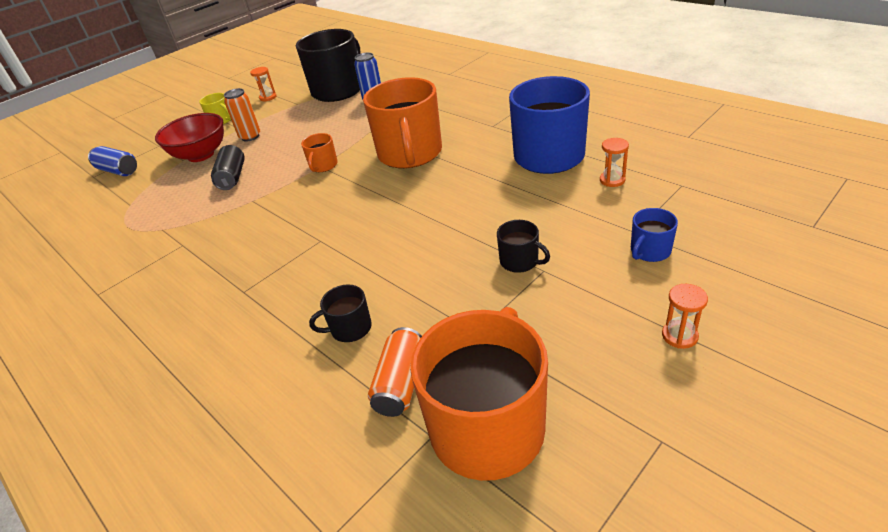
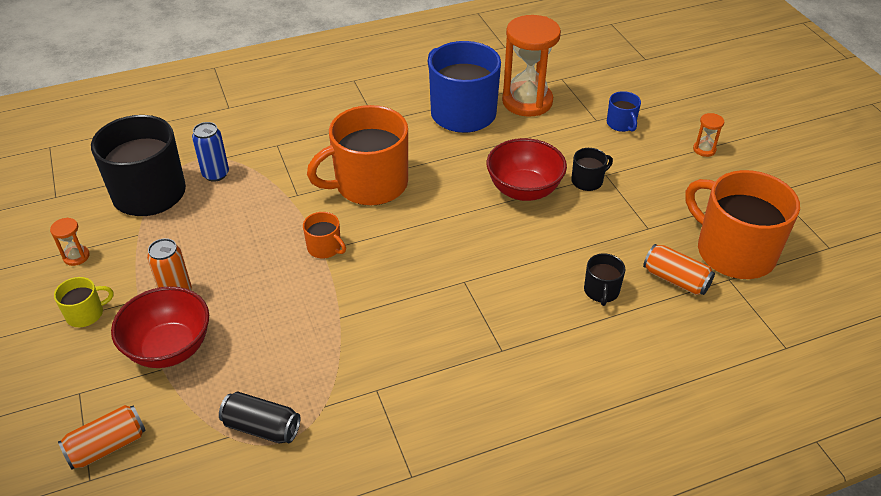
camera: 70 degrees left, 5 degrees up
blue can [88,146,137,176] -> orange can [58,405,146,470]
black can [211,145,245,190] -> black can moved to [219,392,300,443]
orange mug [363,77,442,168] -> orange mug turned 135 degrees clockwise [307,105,408,206]
orange hourglass [600,138,629,187] -> orange hourglass [502,15,561,117], size x2.39
none -> red bowl [487,138,567,201]

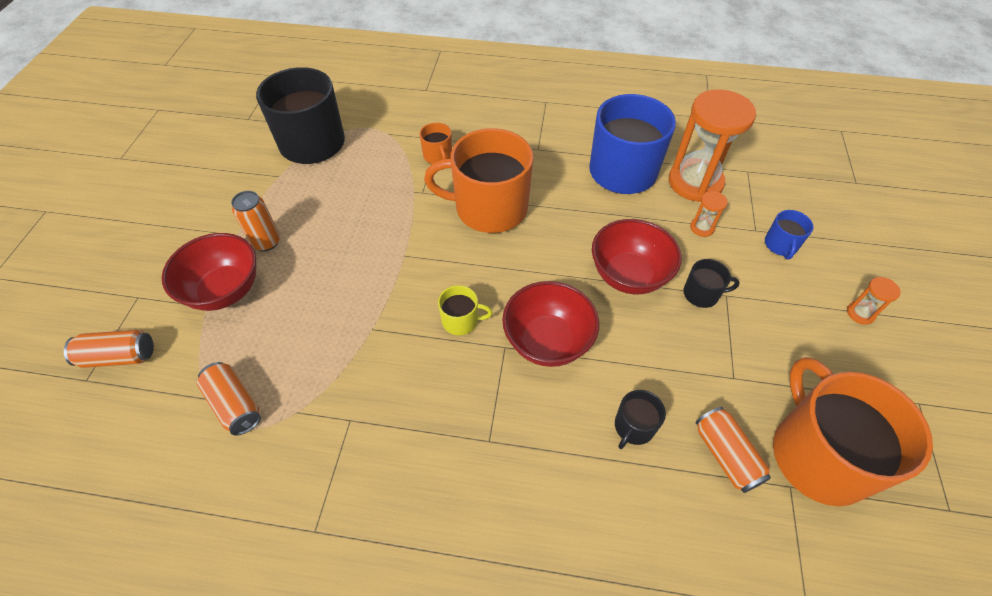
camera: 30 degrees right, 10 degrees up
orange hourglass [50,218,90,266] -> orange hourglass moved to [690,191,728,237]
yellow mug [54,277,114,327] -> yellow mug moved to [438,285,493,335]
blue can [192,122,229,182] -> none
black can [219,392,300,443] -> orange can [197,362,261,436]
orange mug [303,212,346,259] -> orange mug moved to [419,123,452,164]
none -> red bowl [502,281,599,367]

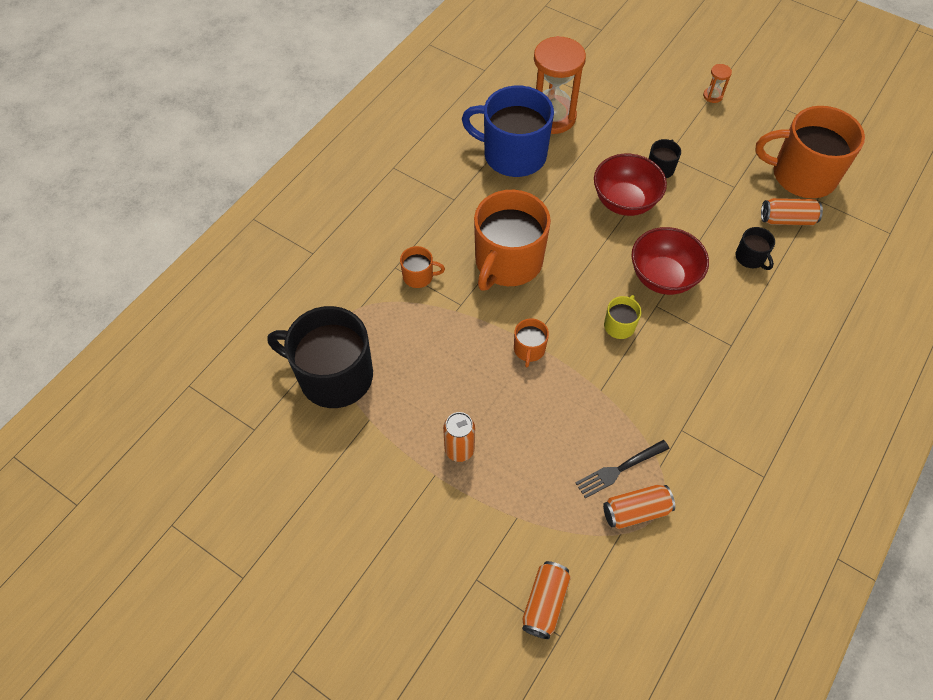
camera: 65 degrees left, 5 degrees up
red bowl [162,233,256,311] -> none
orange hourglass [690,191,728,237] -> none
blue mug [765,210,813,259] -> none
none -> orange mug [514,318,549,368]
none -> black fork [576,440,670,498]

